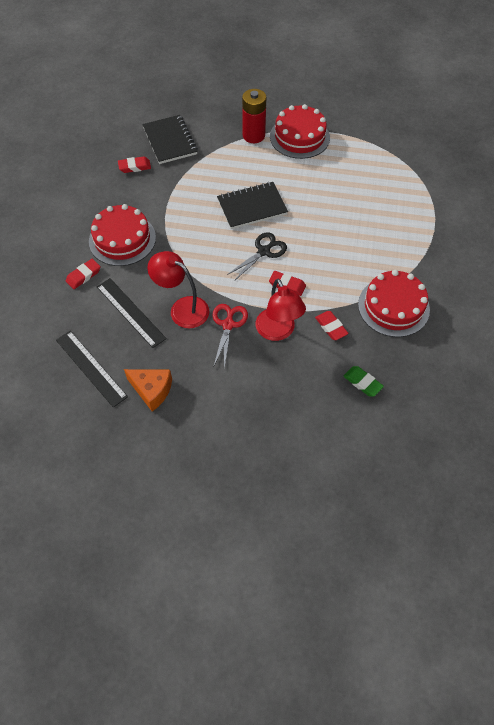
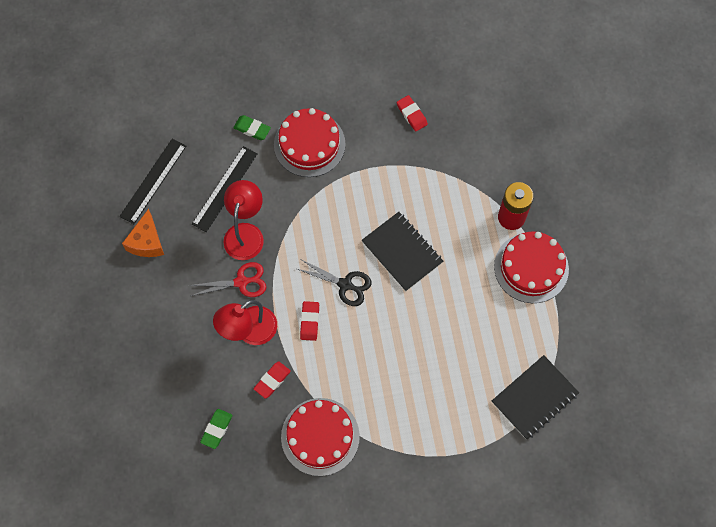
camera: 70 degrees right, 10 degrees up
red eraser [66,259,101,289] -> green eraser [233,115,271,140]
black notebook [142,115,198,164] -> black notebook moved to [492,355,579,440]

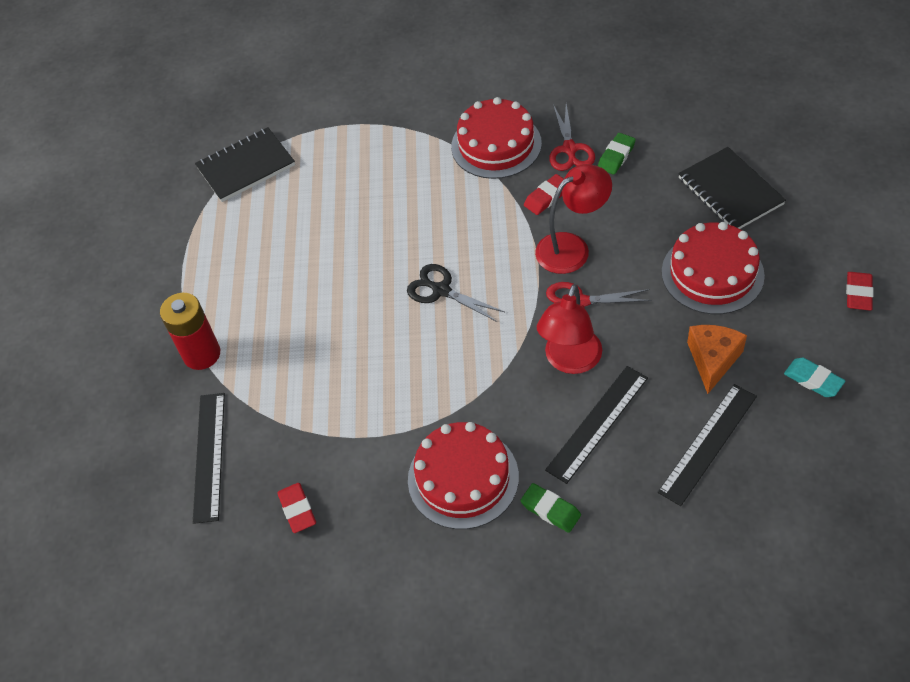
camera: 165 degrees left, 15 degrees down
red eraser [300,301,319,341] -> red eraser moved to [846,272,874,311]
black notebook [362,212,443,291] -> black notebook moved to [678,147,786,229]
red cake [494,231,569,303] -> red cake moved to [662,222,765,314]
none -> black ruler [193,393,225,524]
none -> red scissors [549,104,595,171]
none -> turquoise eraser [784,358,845,397]

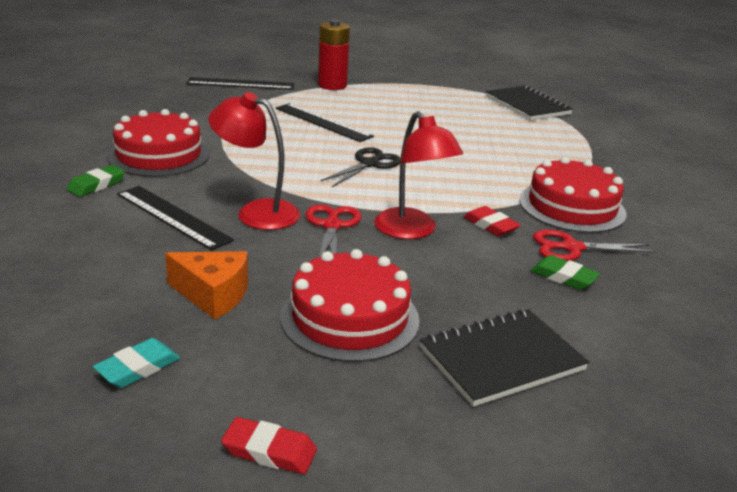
camera: 85 degrees right, 25 degrees down
red eraser [277,483,316,533] -> none
black ruler [658,384,757,506] -> black ruler moved to [275,103,374,142]

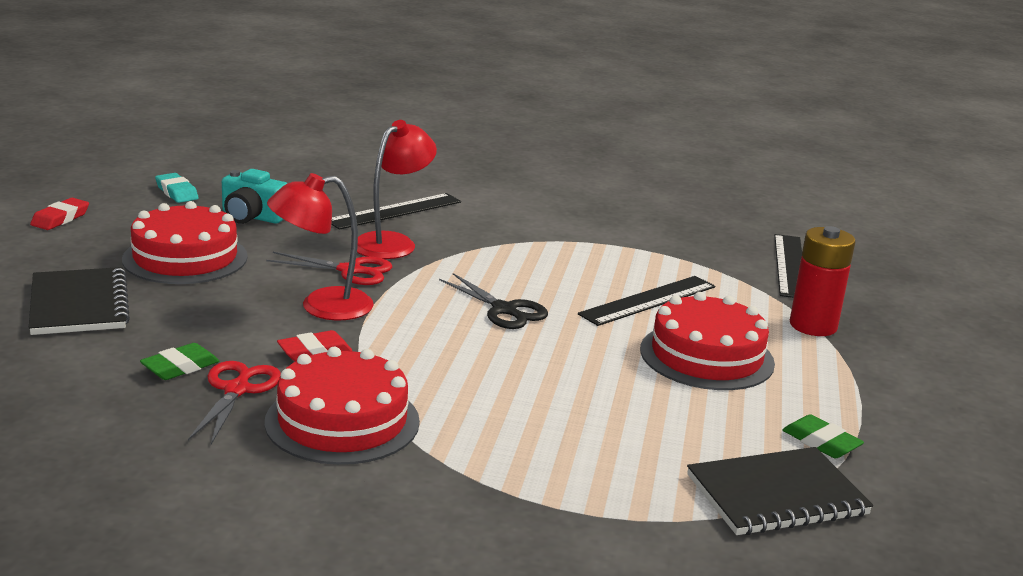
camera: 100 degrees right, 5 degrees down
green eraser [67,165,125,197] -> green eraser moved to [782,414,864,459]
red cake [107,109,210,177] -> red cake moved to [640,292,775,390]
orange cheese [165,251,248,319] -> turquoise camera [222,169,287,224]

